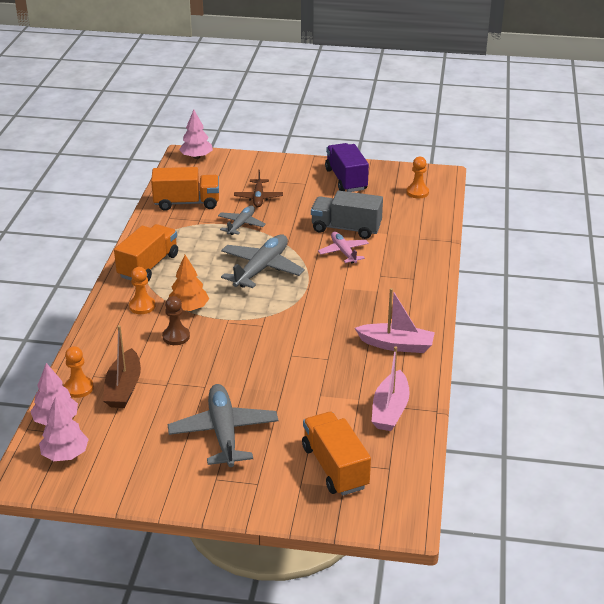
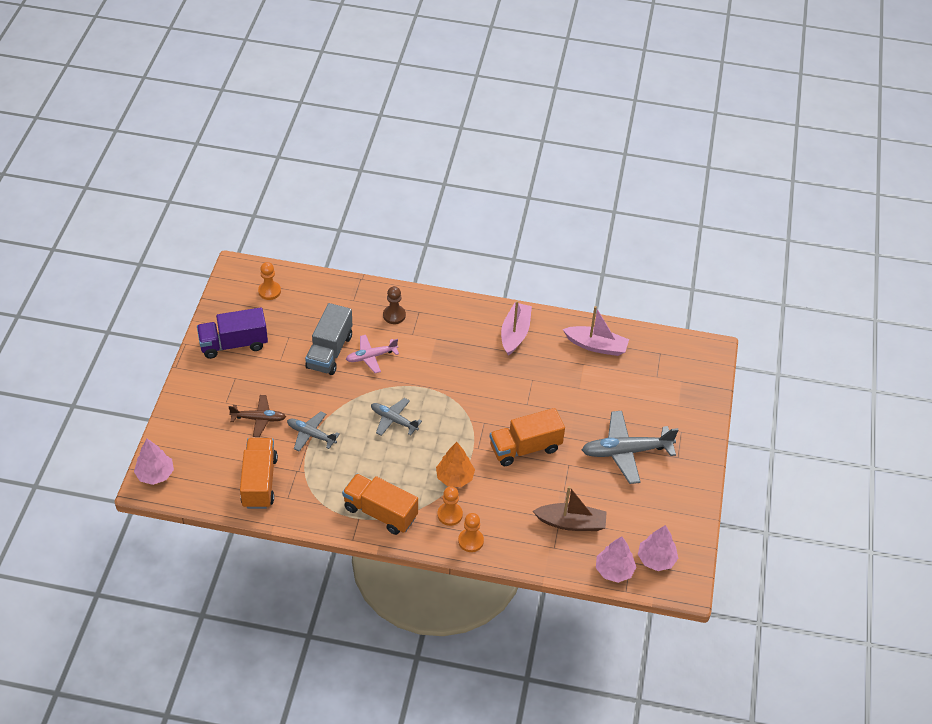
camera: 90 degrees left, 15 degrees up
orange pawn [64,346,94,398] -> orange pawn moved to [458,513,484,552]
brown pawn [162,296,190,345] -> brown pawn moved to [383,286,406,324]
grey plane [221,234,305,288] -> grey plane [371,398,422,436], size x0.60
orange truck [302,412,371,496] -> orange truck moved to [490,408,565,466]

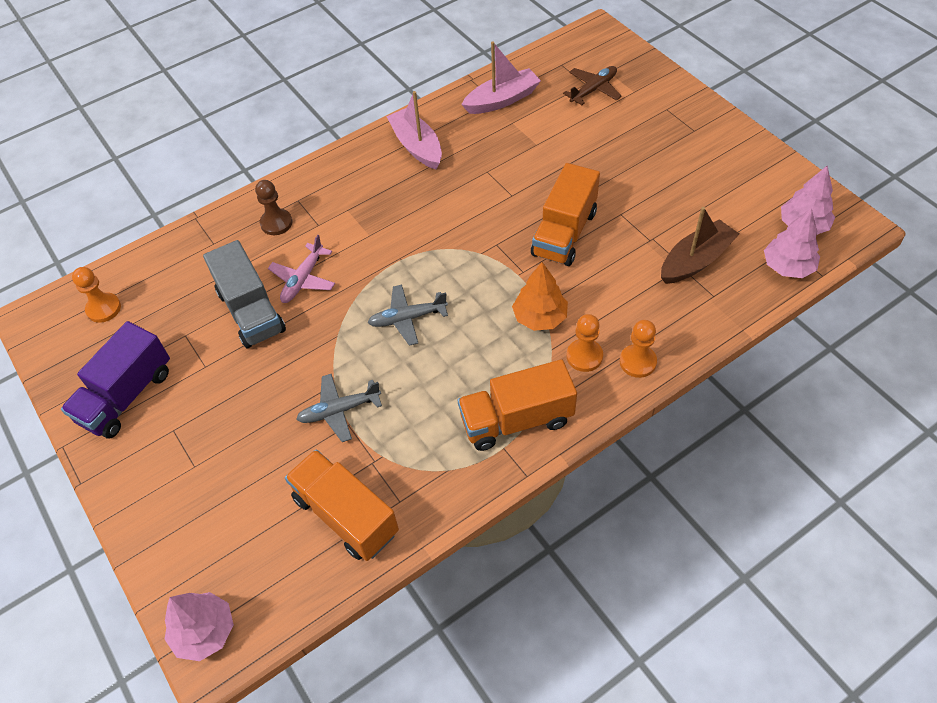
camera: 40 degrees left, 5 degrees up
brown plane [229,395,286,437] -> brown plane moved to [563,66,622,105]
grey plane [582,411,678,484] -> none

